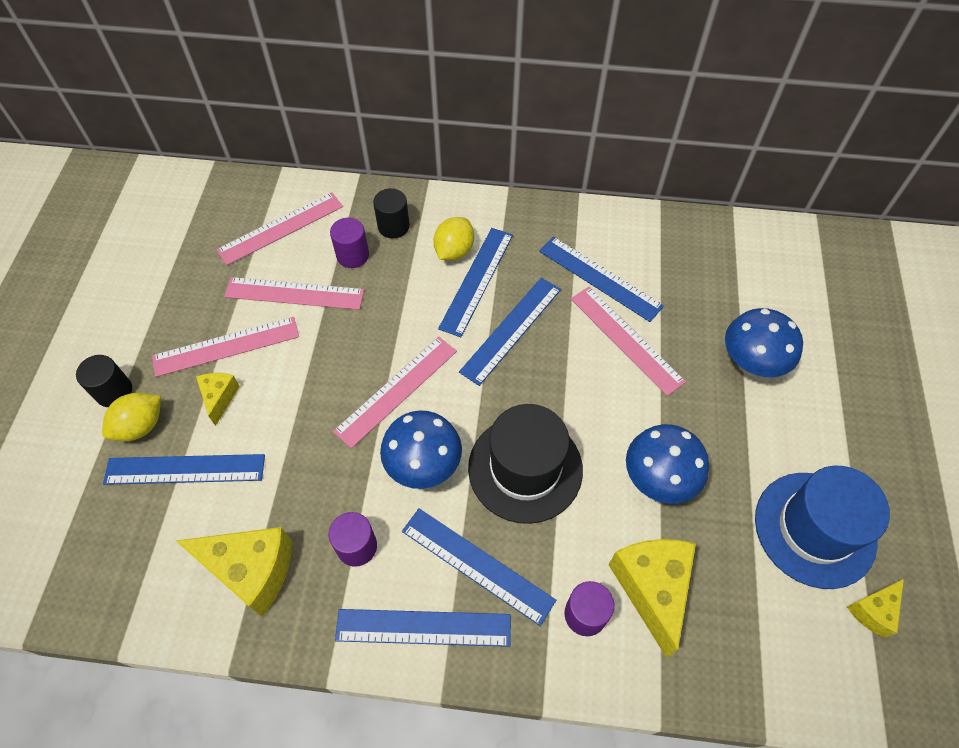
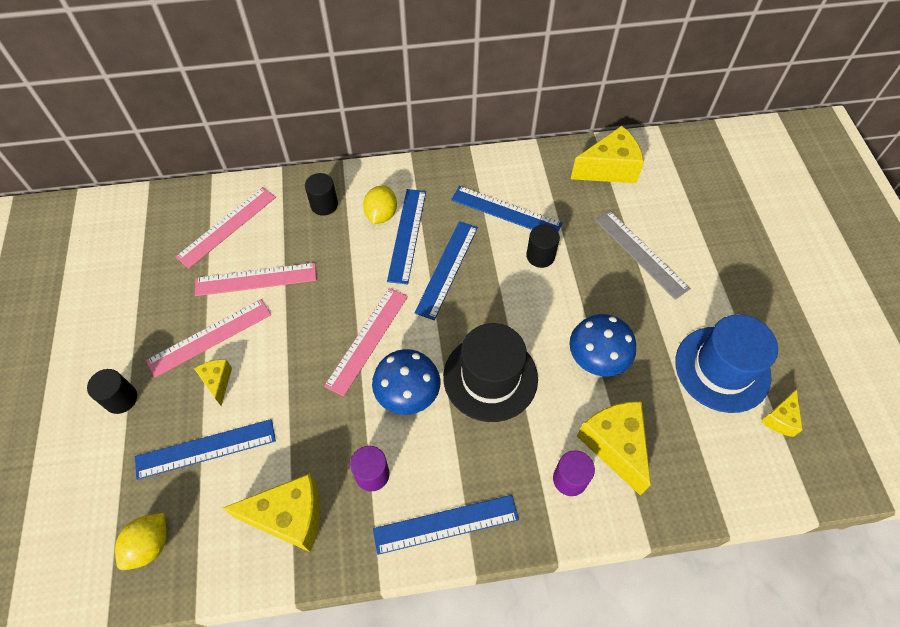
camera: 15 degrees left, 0 degrees up
yellow lemon [102,393,161,441] -> yellow lemon moved to [115,513,167,570]
purple cylinder [330,218,369,268] -> none
blue ruler [402,508,556,626] -> none
pink ruler [571,287,686,396] -> black cylinder [526,224,560,268]
blue mushroom [725,308,803,377] -> grey ruler [595,211,691,300]
none -> yellow cheese [571,126,644,183]

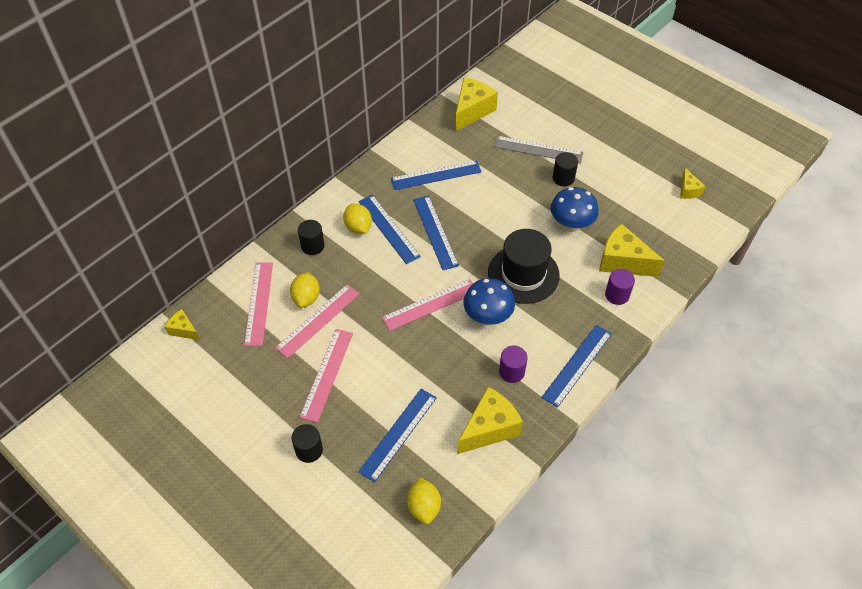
camera: 40 degrees left, 5 degrees down
yellow cheese [194,360,232,406] -> yellow cheese moved to [165,309,200,340]
pink ruler [324,288,408,397] -> pink ruler turned 75 degrees clockwise [382,279,473,331]
black cylinder [526,224,560,268] -> black cylinder moved to [553,152,578,186]
blue hat [675,314,778,413] -> none
none -> yellow lemon [290,272,320,308]

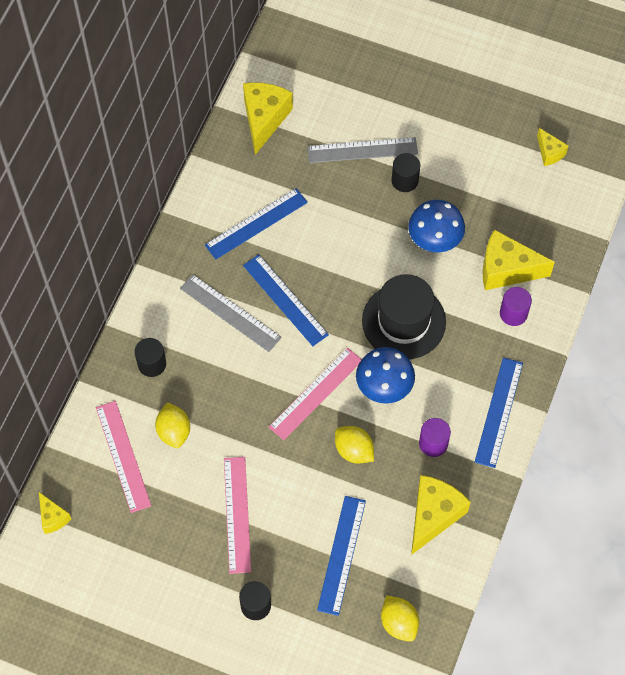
camera: 20 degrees left, 10 degrees up
yellow cheese [165,309,200,340] -> yellow cheese turned 135 degrees counterclockwise [39,492,71,534]
pink ruler [275,284,360,359] -> none
yellow lemon [343,204,372,234] -> yellow lemon moved to [335,426,374,464]
blue ruler [358,195,421,264] -> grey ruler [180,274,282,352]

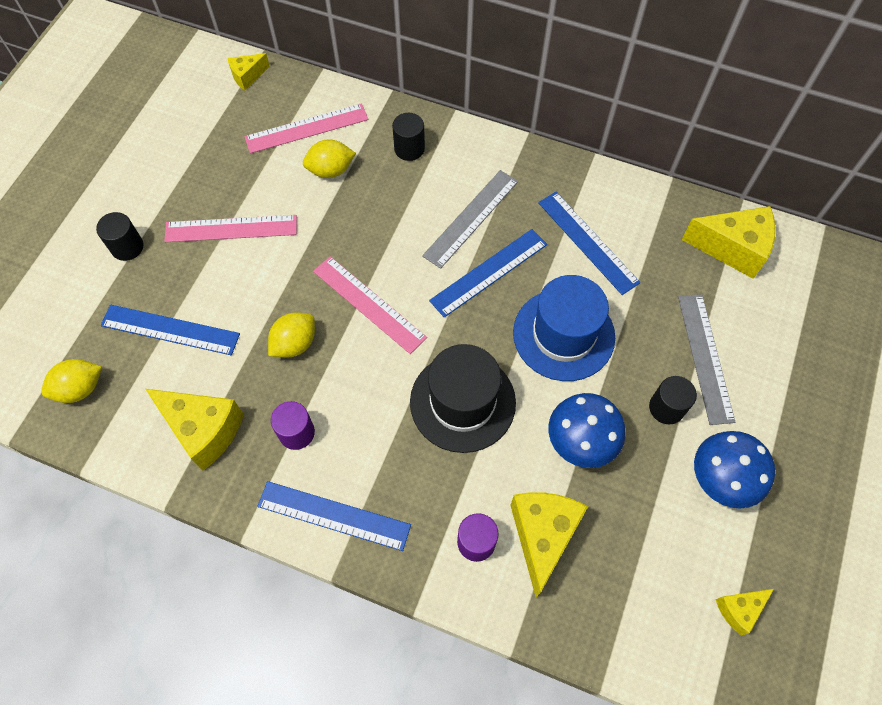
camera: 90 degrees right, 0 degrees up
blue mushroom [356,347,415,404] -> blue mushroom moved to [694,431,775,509]
none -> blue hat [513,275,615,381]

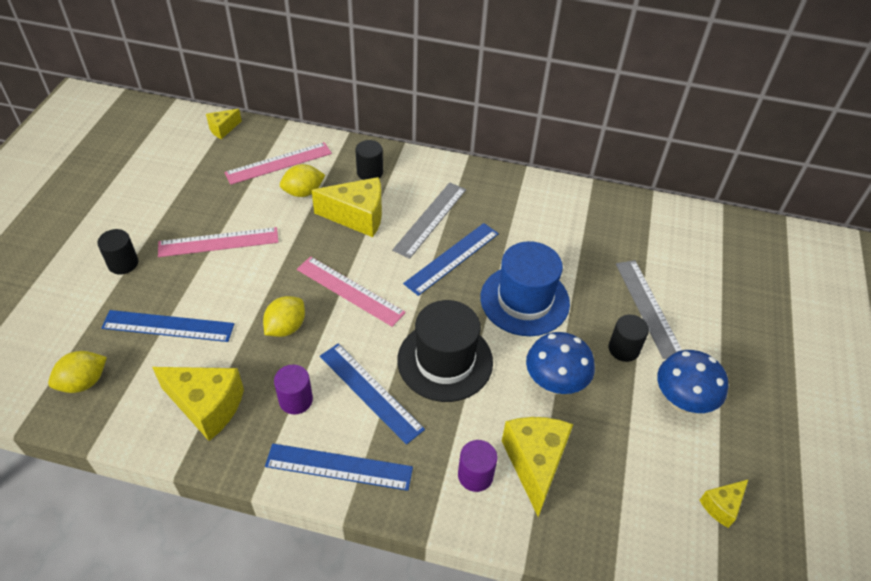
camera: 10 degrees left, 15 degrees down
blue ruler [538,192,641,295] -> blue ruler moved to [320,344,425,445]
yellow cheese [681,206,776,279] -> yellow cheese moved to [311,177,382,237]

